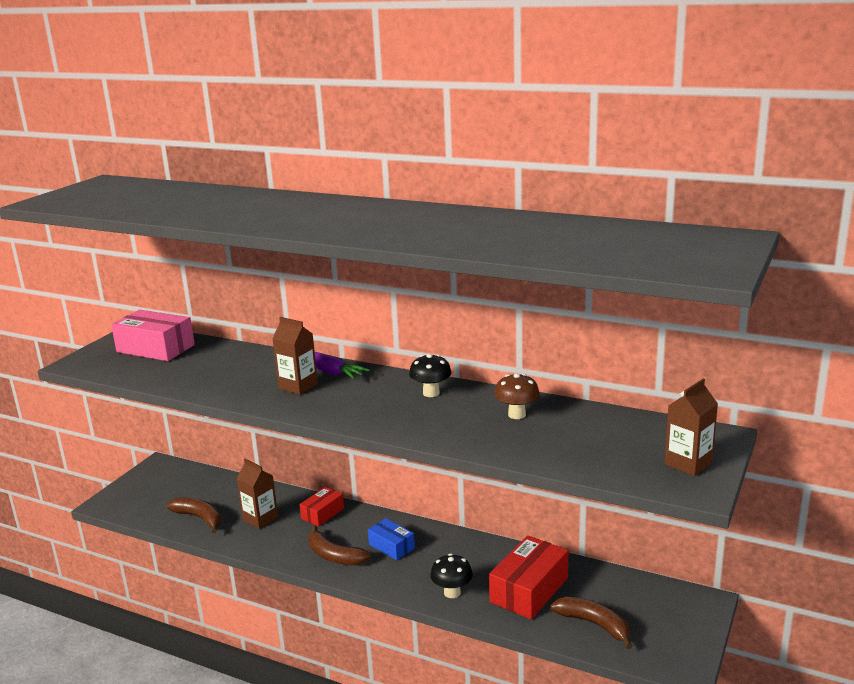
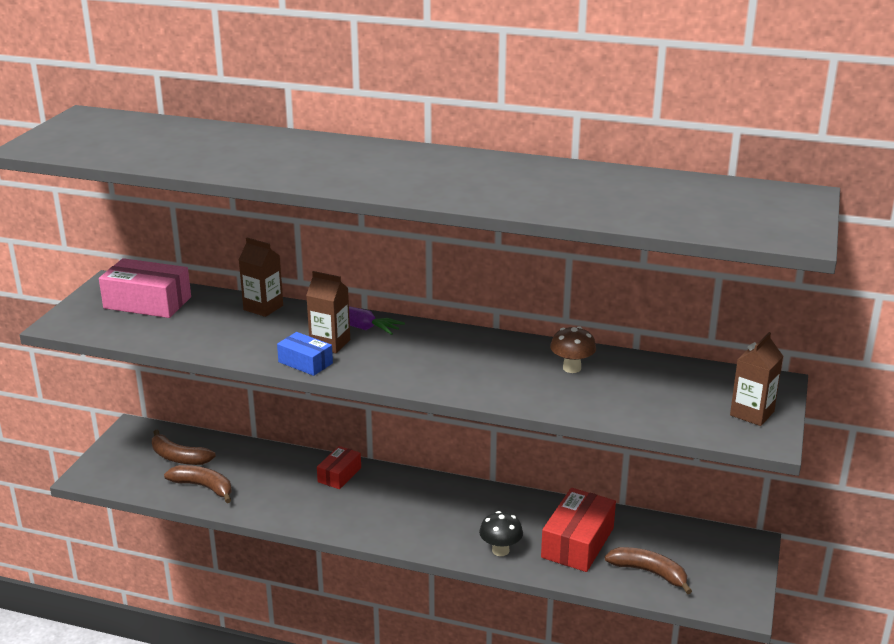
camera: 10 degrees left, 5 degrees up
brown carton [236,459,278,529] -> brown carton moved to [239,237,283,317]
brown banana [309,525,371,565] -> brown banana moved to [152,430,216,465]
blue box [368,518,415,560] -> blue box moved to [277,332,333,376]
black mushroom [409,354,452,397] -> none

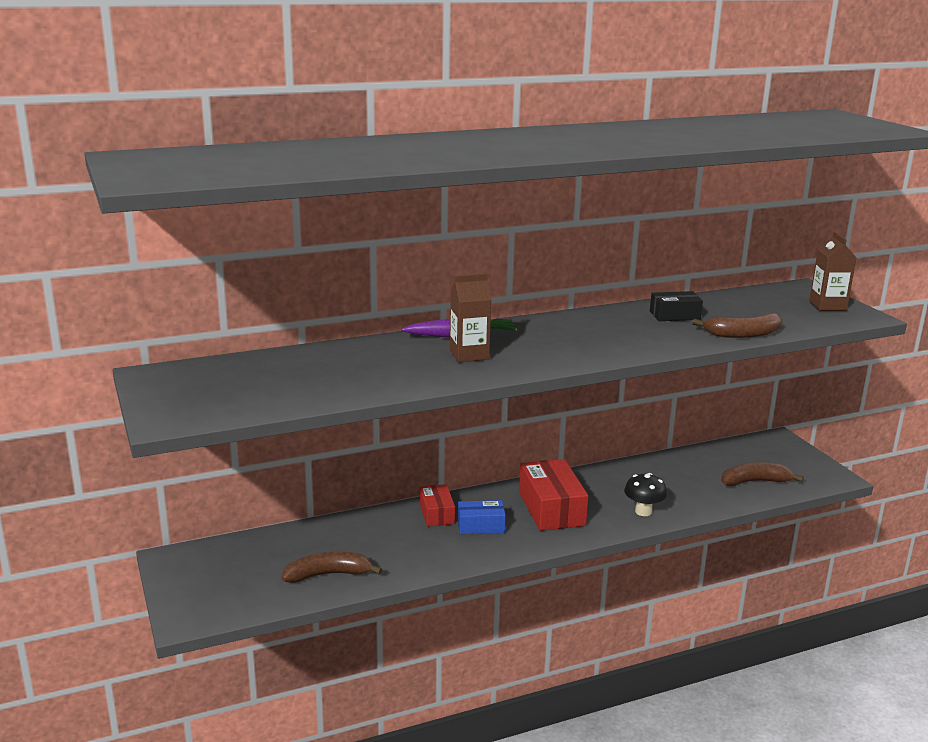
camera: 40 degrees left, 5 degrees down
pink box [99,258,191,318] -> none
brown banana [152,430,216,465] -> brown banana moved to [692,313,782,338]
brown carton [239,237,283,317] -> none
blue box [277,332,333,376] -> blue box moved to [458,500,506,534]
red box [541,488,616,572] -> red box moved to [519,459,588,531]
brown mushroom [550,326,596,373] -> black box [650,291,703,321]

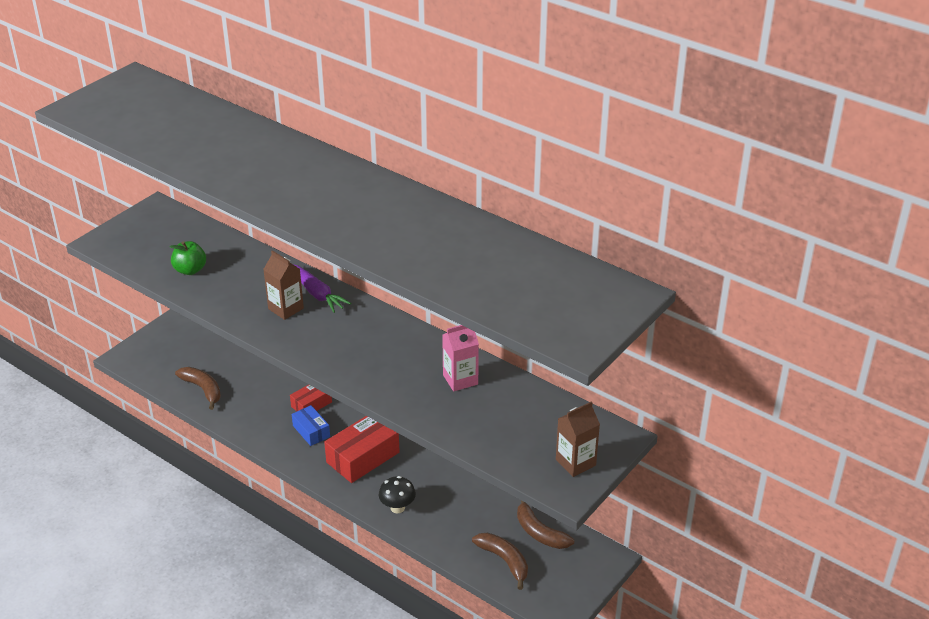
camera: 60 degrees right, 15 degrees up
black box [650,291,703,321] -> pink carton [442,325,479,392]
brown banana [692,313,782,338] -> brown banana moved to [517,501,574,549]
none -> green apple [170,241,206,275]

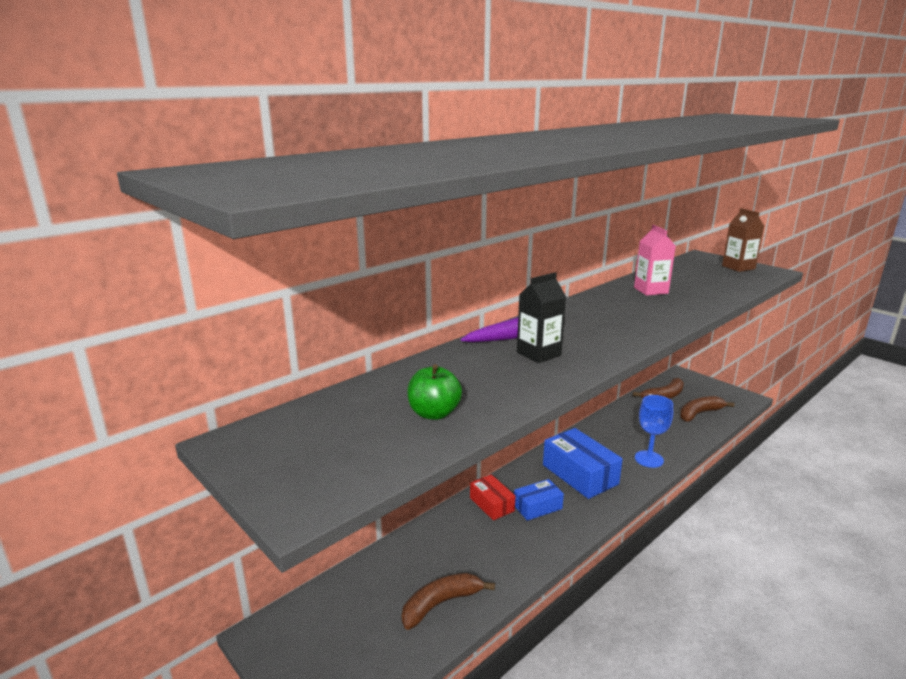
camera: 80 degrees left, 15 degrees down
brown carton [263,250,304,320] -> black carton [517,272,566,363]
red box [324,416,400,483] -> blue box [543,428,623,499]
black mushroom [379,476,416,513] -> blue goblet [635,395,673,468]

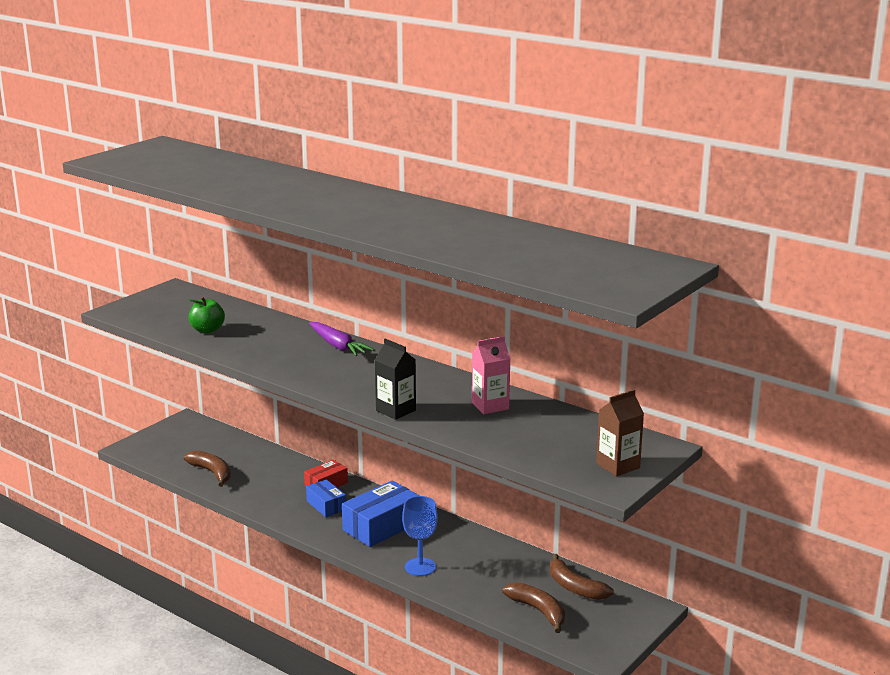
camera: 80 degrees right, 0 degrees up
black carton [517,272,566,363] -> black carton moved to [375,339,416,420]

